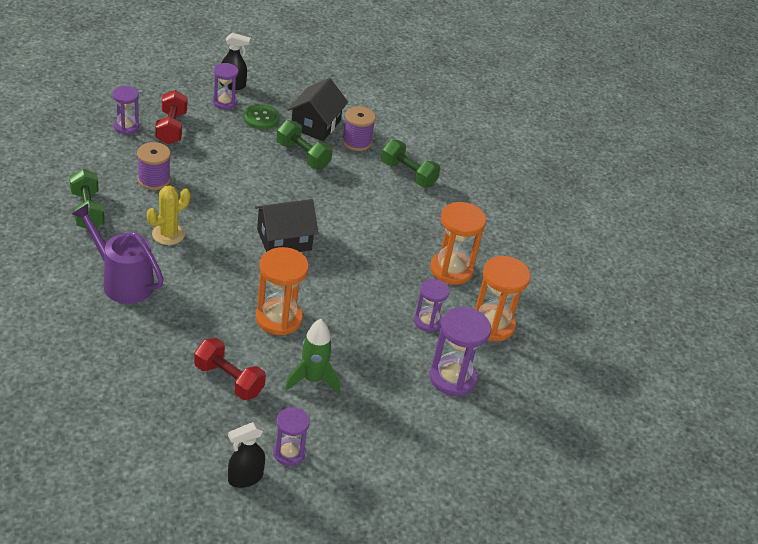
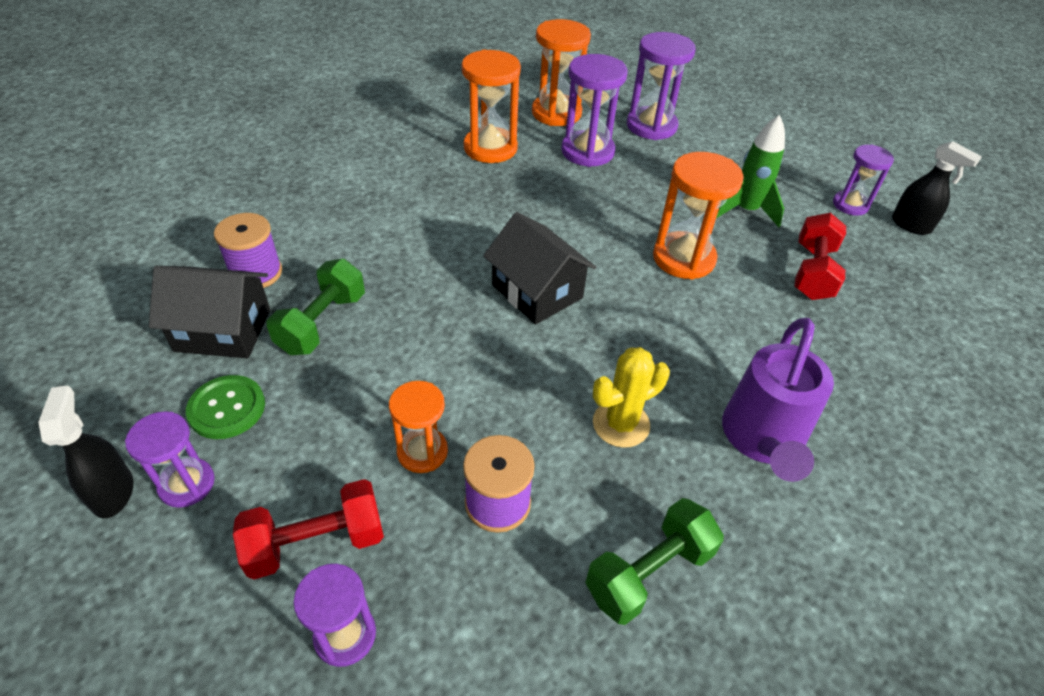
camera: 105 degrees left, 5 degrees up
yellow cactus [147,186,190,245] -> yellow cactus turned 60 degrees counterclockwise [593,347,670,448]
green dumbbell [381,140,440,187] -> none
purple hourglass [414,279,450,332] -> purple hourglass [561,54,628,167], size x1.61
none -> orange hourglass [389,381,448,473]

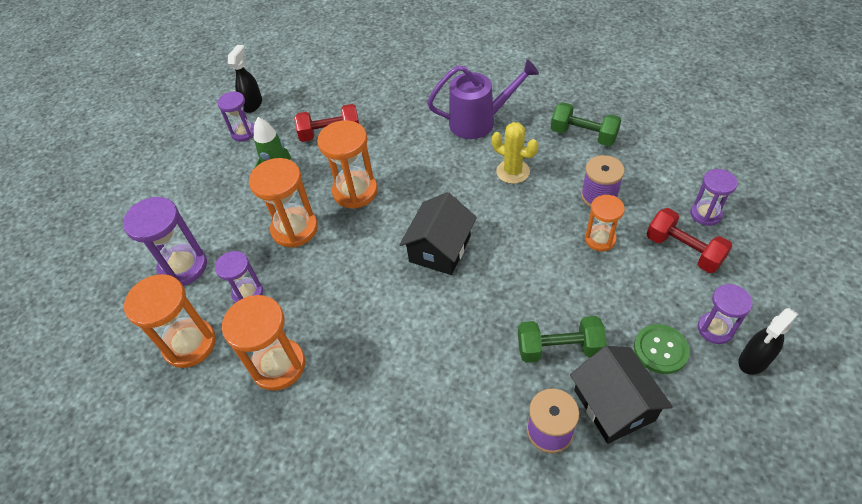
camera: 110 degrees left, 5 degrees up
purple hourglass [561,54,628,167] -> purple hourglass [215,251,263,303], size x0.62
none -> orange hourglass [249,158,318,247]

